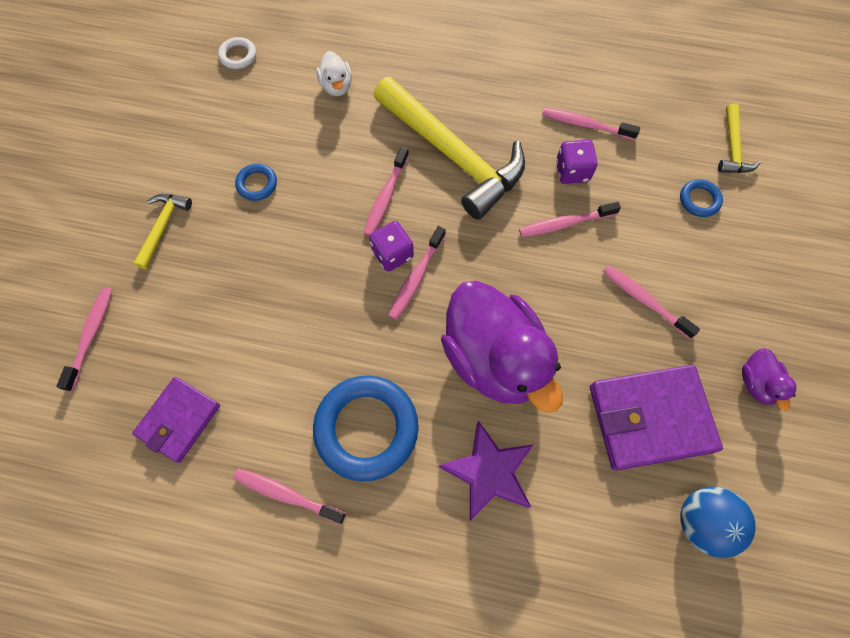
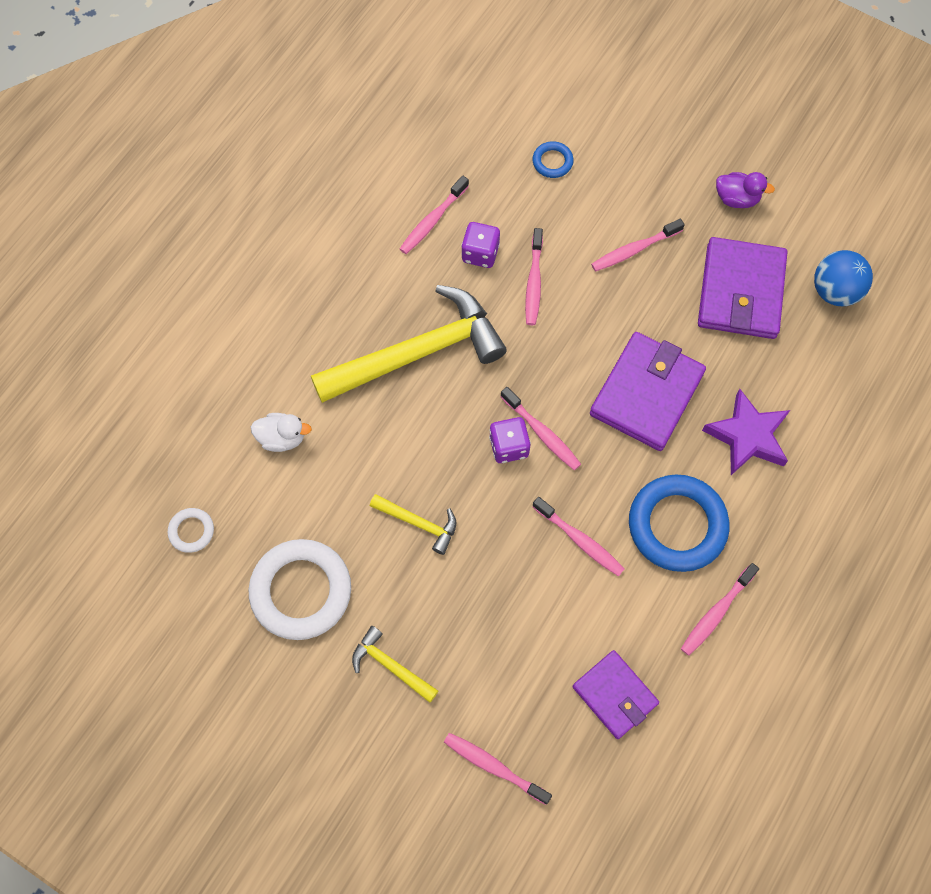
camera: 70 degrees left, 0 degrees up
blue ring [235,164,277,201] -> none
pink toothbrush [363,146,409,236] -> pink toothbrush moved to [532,497,624,576]
purple duck [441,281,563,413] -> purple wallet [590,332,706,451]
yellow hammer [718,103,761,173] -> yellow hammer moved to [370,494,456,555]
none -> white ring [249,539,351,640]

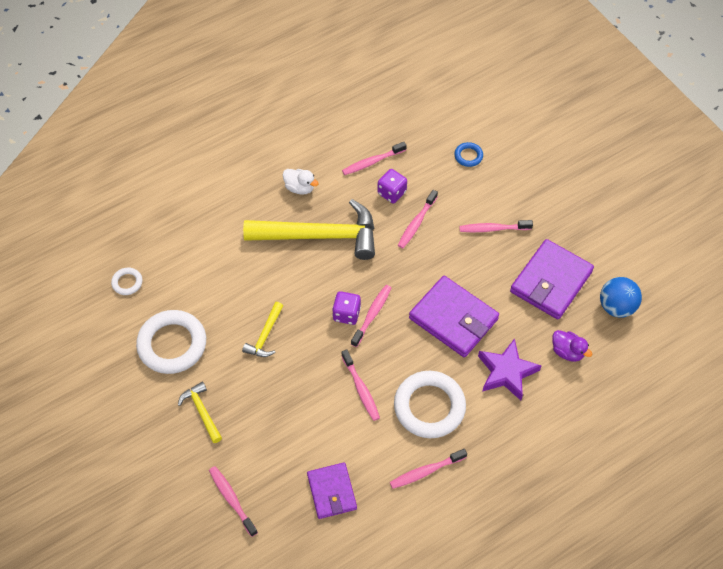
camera: 25 degrees right, 10 degrees down
white duck [251,413,312,452] -> white duck moved to [283,169,319,195]
yellow hammer [370,494,456,555] -> yellow hammer turned 60 degrees clockwise [242,302,283,357]
pink toothbrush [500,387,581,470] -> pink toothbrush turned 135 degrees counterclockwise [351,285,391,347]
purple wallet [590,332,706,451] -> purple wallet turned 75 degrees clockwise [409,276,499,357]
blue ring [629,475,729,572] -> white ring [394,371,466,438]
purple duck [716,172,775,208] -> purple duck moved to [552,330,592,362]

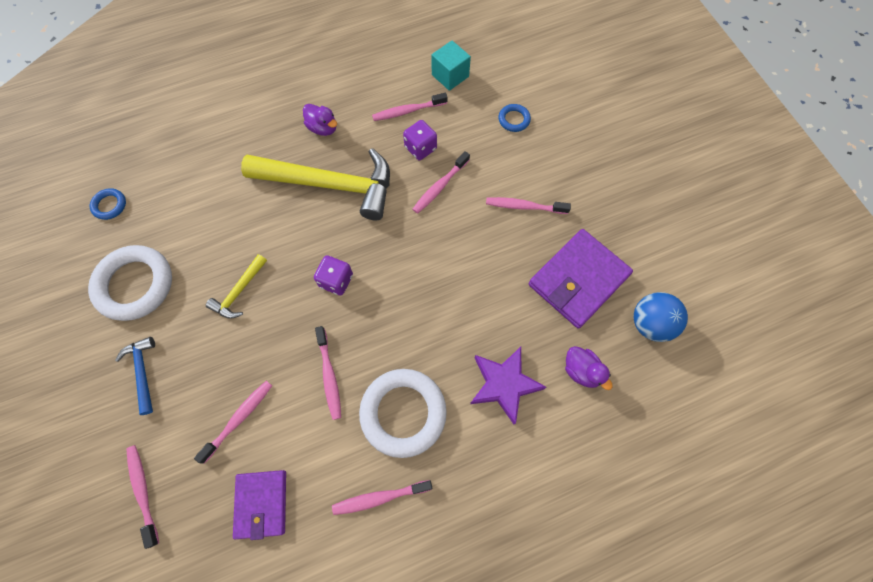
camera: 10 degrees right, 10 degrees up
white ring [111,268,143,295] -> blue ring [90,188,126,220]
yellow hammer [178,382,222,443] -> blue hammer [115,337,155,415]
white duck [283,169,319,195] -> purple duck [303,104,337,136]
pink toothbrush [351,285,391,347] -> pink toothbrush moved to [194,381,272,464]
purple wallet [409,276,499,357] -> none
none -> turquoise cube [431,41,471,91]

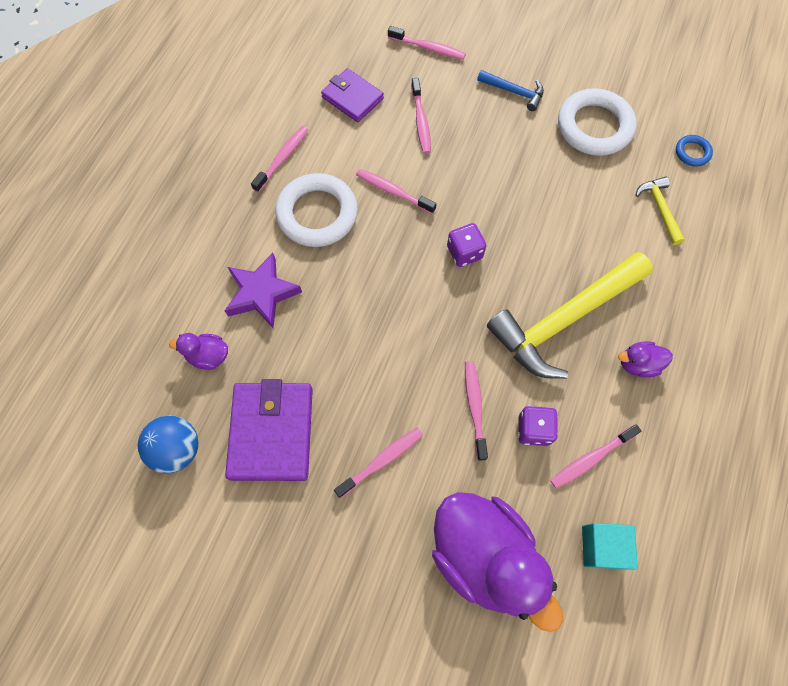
camera: 135 degrees right, 0 degrees up
yellow hammer [206,254,267,319] -> yellow hammer moved to [635,176,685,245]
pink toothbrush [372,93,448,121] -> pink toothbrush turned 150 degrees counterclockwise [550,424,641,488]
blue ring [499,104,531,132] -> purple duck [432,492,563,632]

